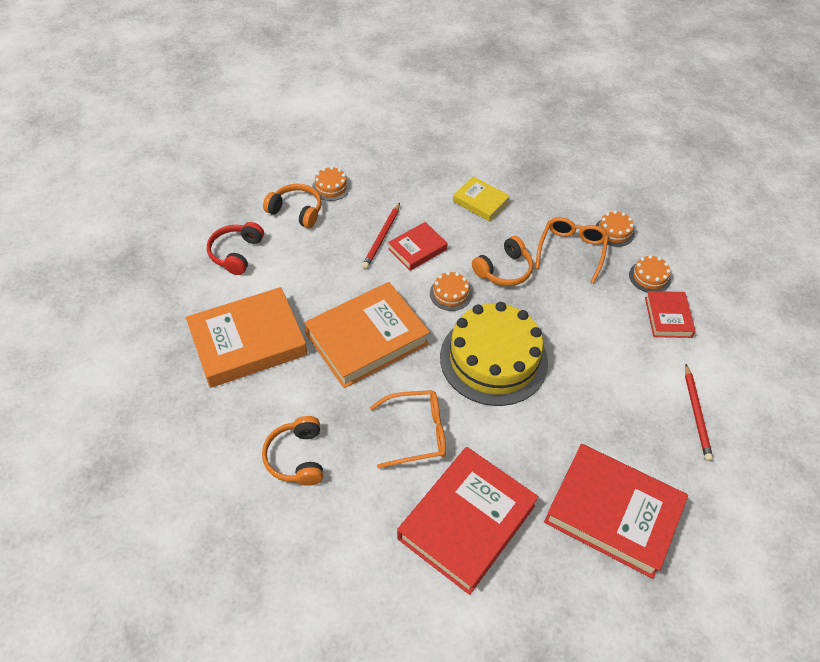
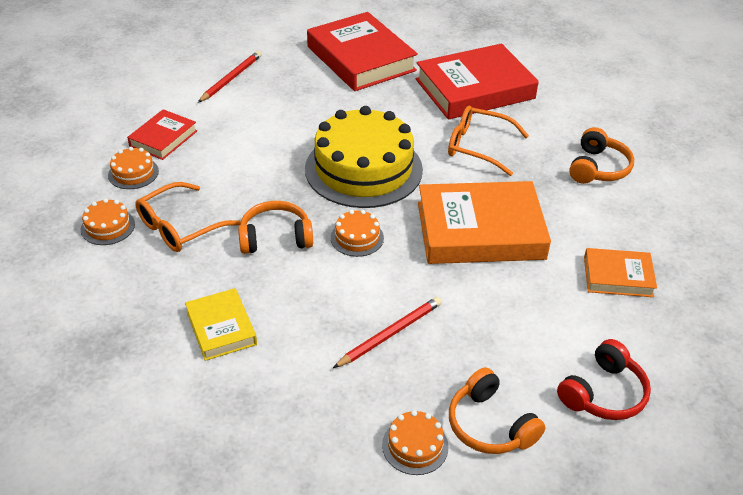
camera: 150 degrees left, 10 degrees down
orange book [186,287,308,388] -> orange book [584,248,657,297], size x0.52
red book [388,222,448,271] -> none

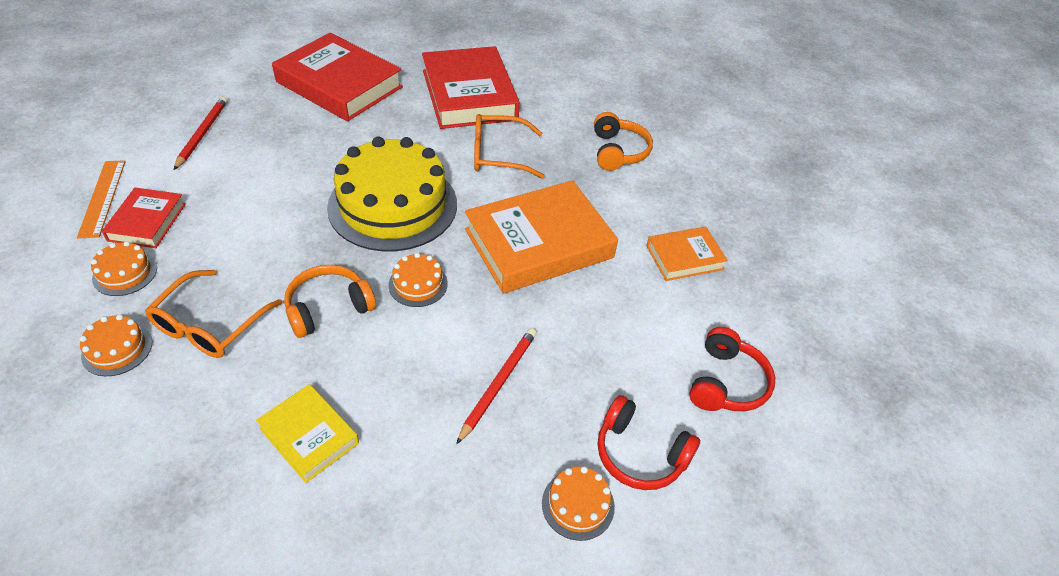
camera: 25 degrees left, 5 degrees up
red book [416,43,539,120] -> red book turned 60 degrees counterclockwise [422,46,520,129]
orange headphones [449,367,546,454] -> red headphones [598,395,700,490]
none -> orange ruler [77,160,126,239]

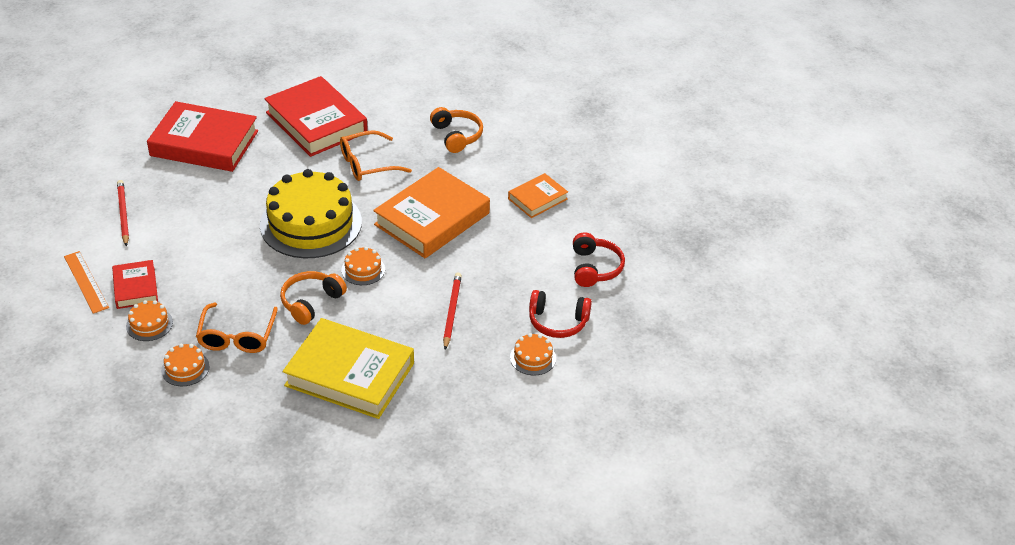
camera: 20 degrees left, 5 degrees down
yellow book [256,384,359,483] -> yellow book [283,318,414,419], size x1.91

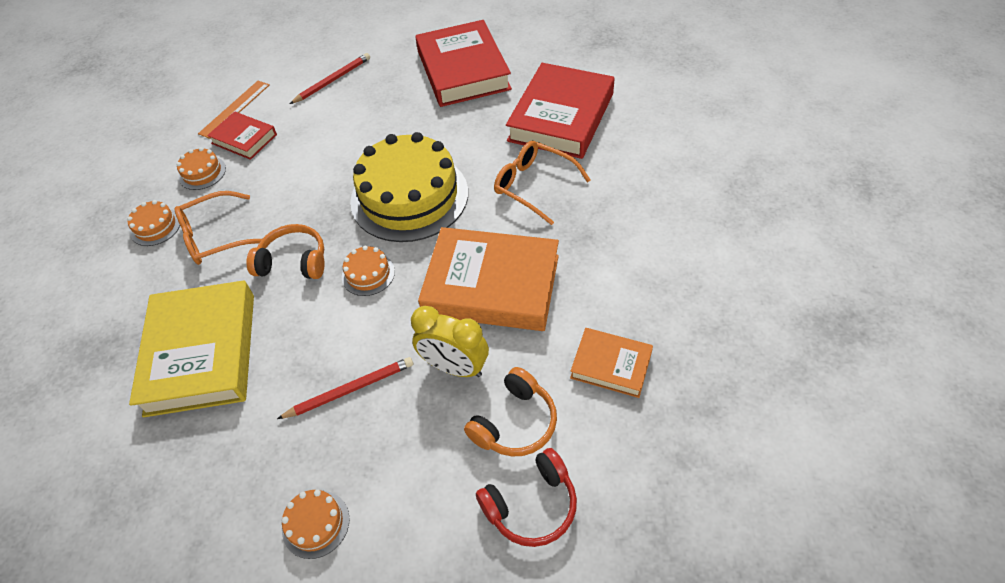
camera: 65 degrees right, 10 degrees up
red book [112,260,158,309] -> red book turned 75 degrees clockwise [207,111,277,160]
orange headphones [430,107,483,153] -> orange headphones moved to [464,367,557,457]
red headphones [529,290,592,338] -> none
none -> yellow clock [411,306,489,377]

